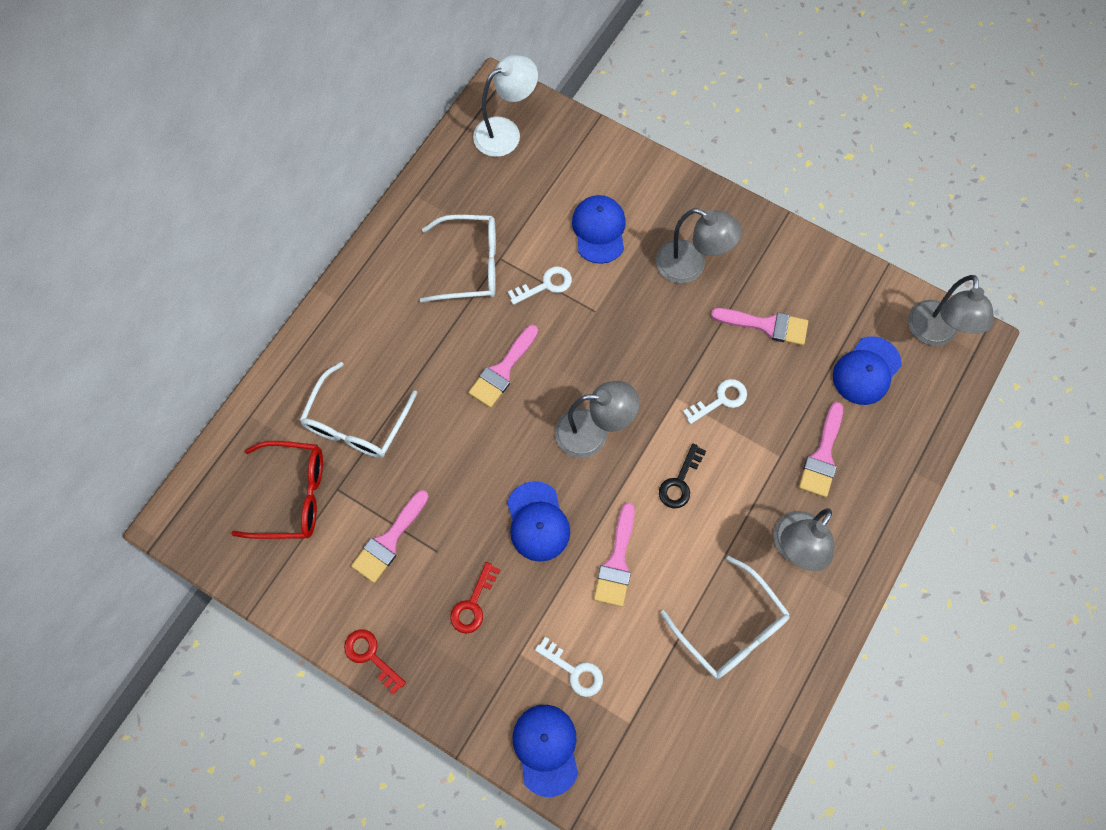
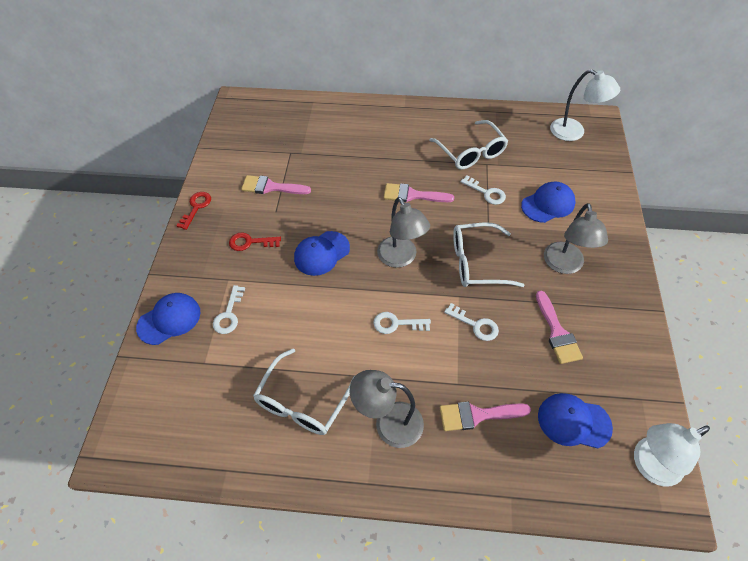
camera: 65 degrees right, 15 degrees down
red glasses [232,441,323,539] -> none
white glasses [300,362,417,458] -> white glasses moved to [453,222,525,287]
pink brush [594,503,635,607] -> none
black key [659,443,706,508] -> white key [373,312,431,334]
grey lamp [908,275,994,346] -> white lamp [634,423,710,487]

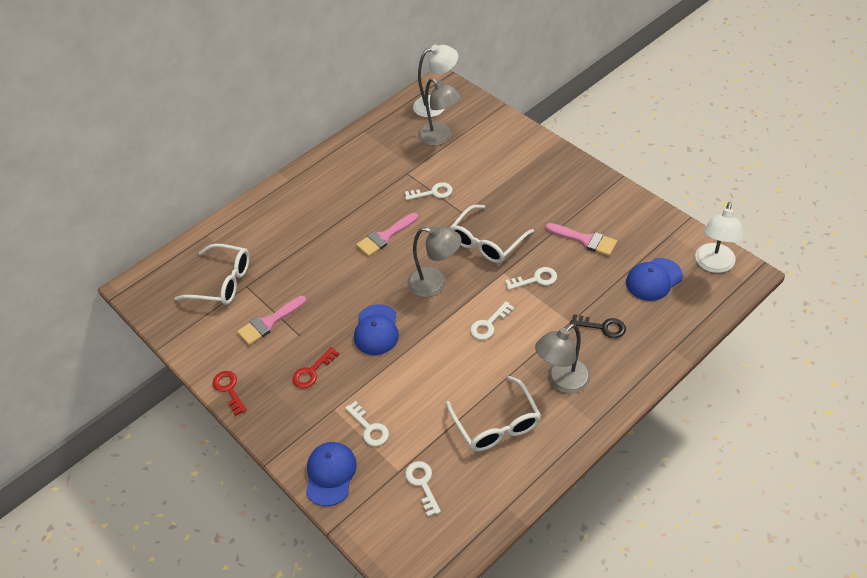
camera: 45 degrees left, 5 degrees down
white glasses [429,120,508,169] -> white glasses moved to [174,244,250,305]
pink brush [440,402,531,431] -> black key [570,314,626,338]
blue cap [521,182,576,223] -> none
grey lamp [544,203,608,274] -> grey lamp moved to [418,78,461,146]
none -> white key [405,461,441,517]

